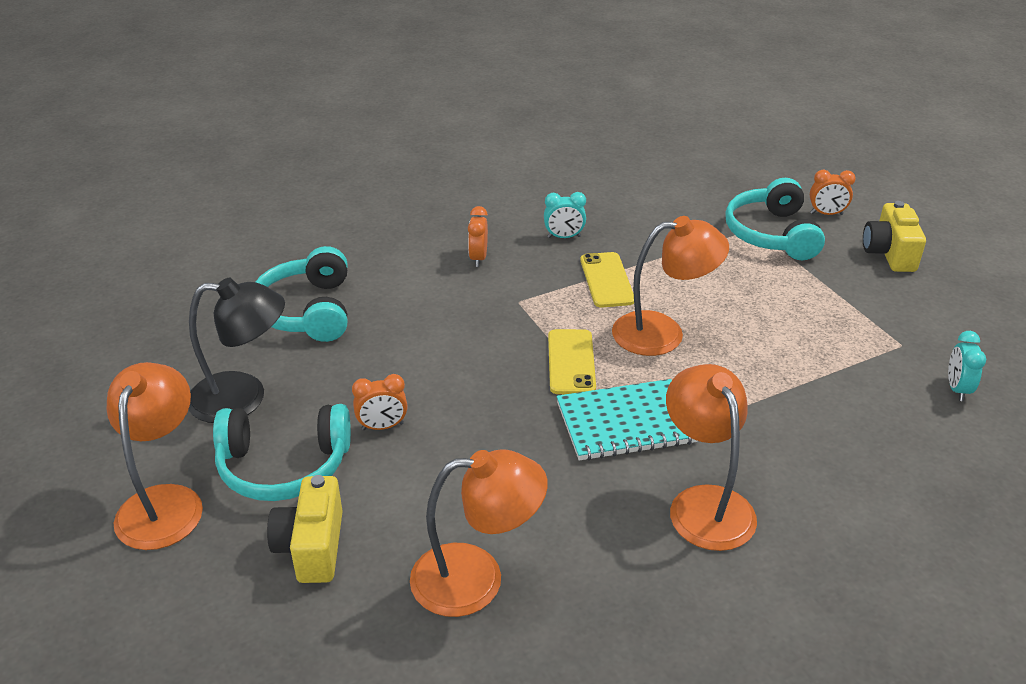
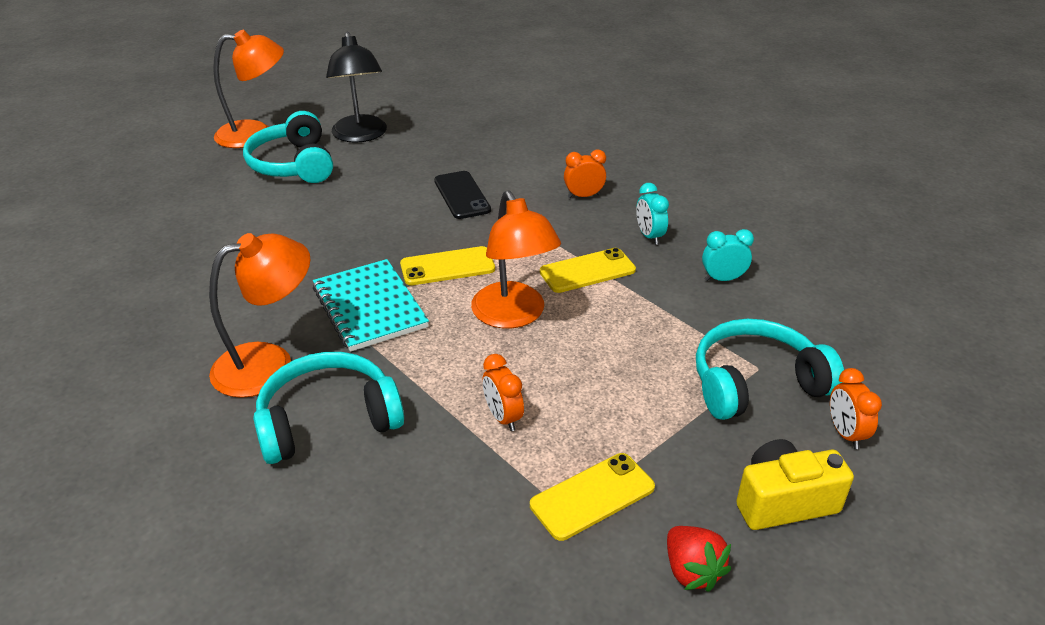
camera: 75 degrees right, 0 degrees up
turquoise headphones [256,246,347,342] -> turquoise headphones moved to [253,352,404,464]
yellow camera [267,475,343,583] -> none
orange clock [352,374,408,430] -> orange clock moved to [483,354,524,431]
orange lamp [410,449,548,617] -> none
turquoise clock [948,331,986,401] -> turquoise clock moved to [702,229,754,281]
none -> black phone [434,171,491,219]
none -> yellow phone [530,453,655,541]
none -> red strawberry [667,526,731,592]

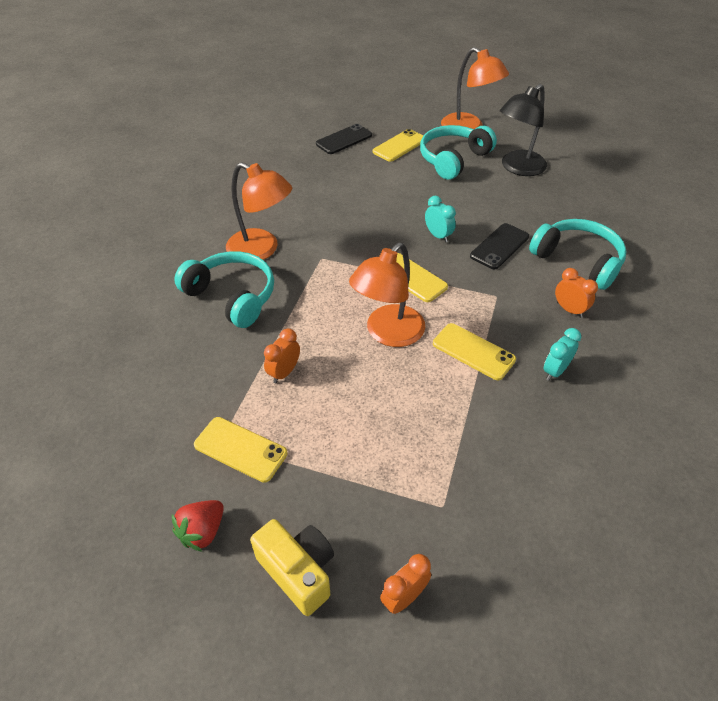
camera: 60 degrees right, 10 degrees up
turquoise notebook [313,259,429,352] -> none
turquoise headphones [696,319,844,420] -> turquoise headphones moved to [529,219,627,290]
turquoise clock [702,229,754,281] -> turquoise clock moved to [425,196,456,243]
none -> black phone [316,124,372,154]
none -> yellow phone [373,129,423,162]

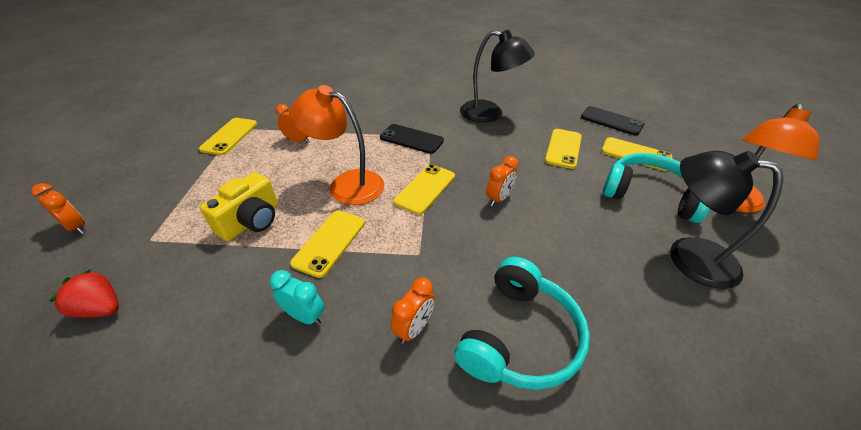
camera: 75 degrees right, 5 degrees down
red strawberry [172,500,224,552] -> red strawberry moved to [49,269,119,318]
turquoise headphones [174,251,274,328] -> none
orange lamp [226,162,292,260] -> none
yellow camera [250,519,334,616] -> yellow camera moved to [200,172,278,241]
turquoise clock [425,196,456,243] -> orange clock [486,156,518,206]
black phone [470,223,529,269] -> black phone moved to [380,124,444,154]
none -> black lamp [460,30,535,122]
none -> yellow phone [545,129,582,169]

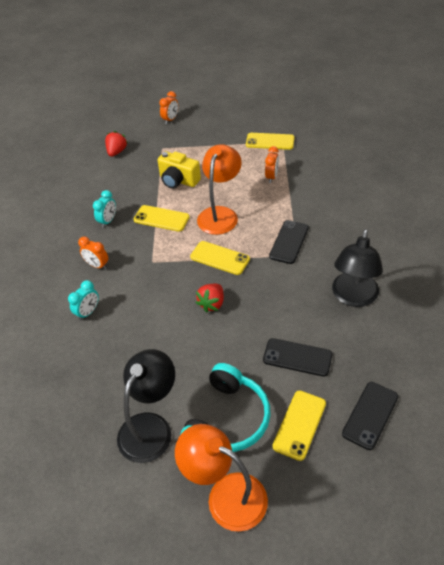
camera: 90 degrees right, 5 degrees up
turquoise headphones [454,257,590,390] -> turquoise clock [68,280,99,321]
orange clock [486,156,518,206] -> red strawberry [196,283,224,313]
yellow phone [545,129,582,169] -> black phone [263,338,332,377]

